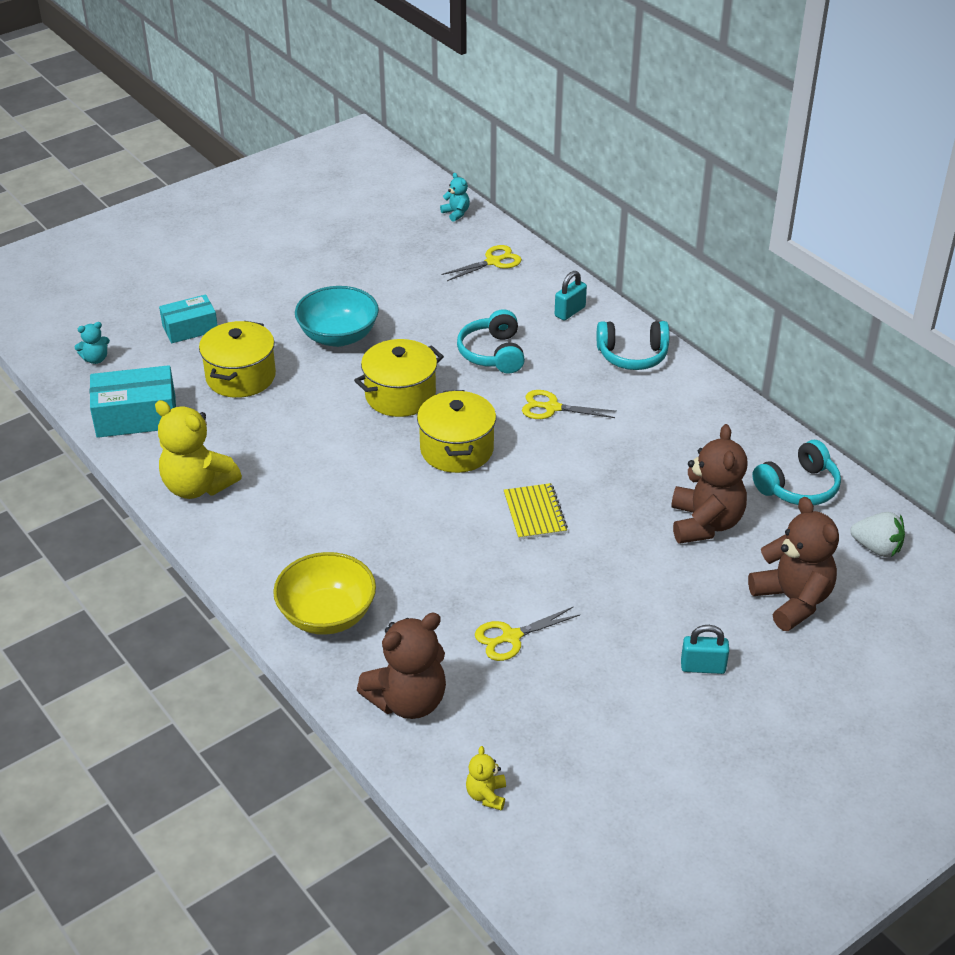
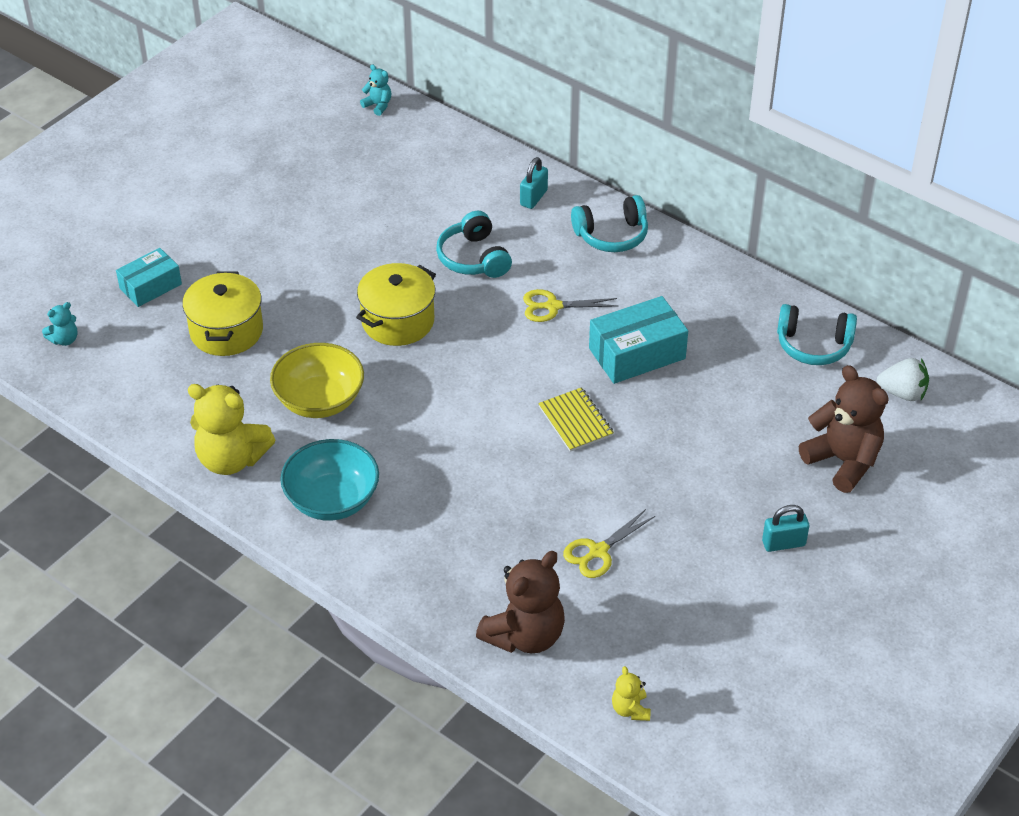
camera: 15 degrees left, 5 degrees up
turquoise box [90,365,176,438] -> turquoise box moved to [589,296,688,384]
yellow bowl [273,552,376,635] -> yellow bowl moved to [270,343,364,418]
turquoise bowl [295,286,379,347] -> turquoise bowl moved to [280,439,379,521]
yellow pot [417,390,496,473] -> none
yellow scissors [442,245,522,281] -> none
brown teddy bear [671,424,748,544] -> none
turquoise headphones [752,440,841,505] -> turquoise headphones turned 60 degrees clockwise [777,304,857,365]

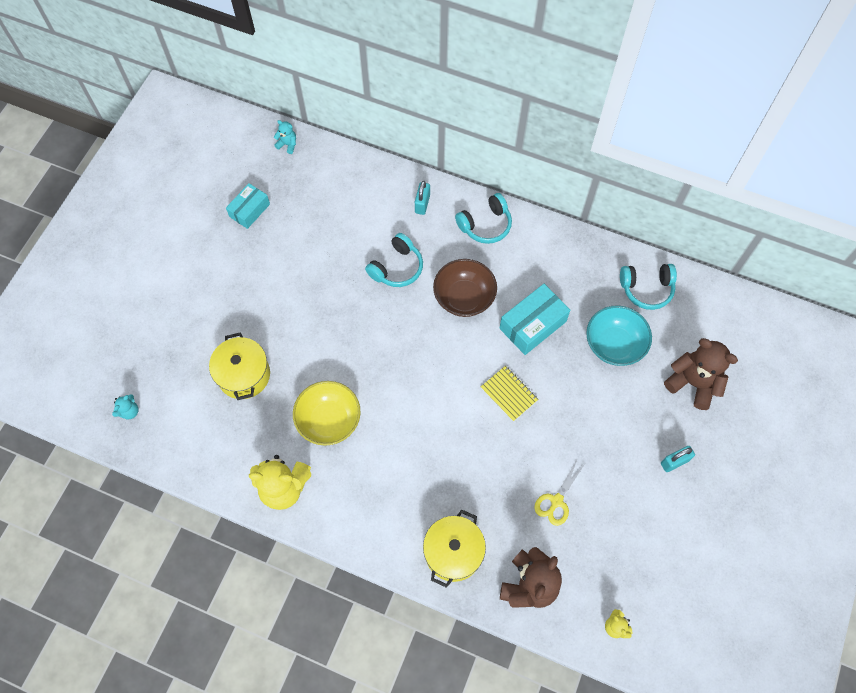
camera: 15 degrees left, 20 degrees up
turquoise box [116,248,182,307] -> turquoise box moved to [226,183,270,229]
turquoise bowl [280,439,379,521] -> turquoise bowl moved to [586,305,652,366]
yellow pot [356,263,436,346] -> yellow pot moved to [423,510,486,588]
turquoise headphones [436,211,512,278] -> turquoise headphones turned 105 degrees counterclockwise [365,233,423,287]
yellow scissors [523,289,618,322] -> brown bowl [433,259,497,317]
white strawberry [877,358,929,401] -> none

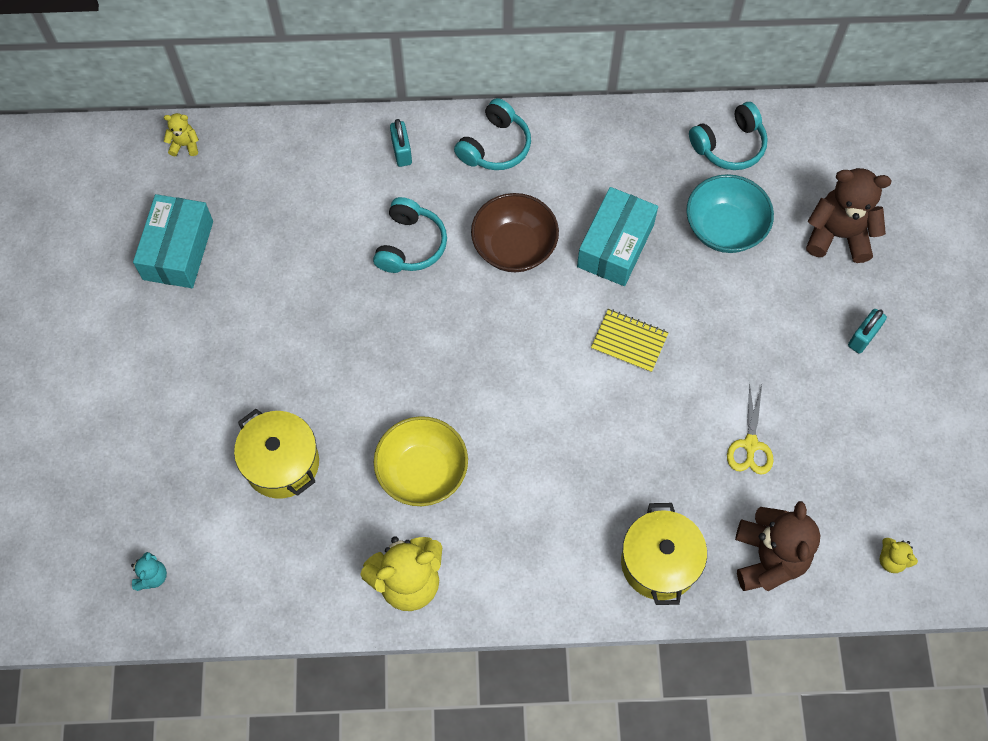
camera: 25 degrees left, 0 degrees up
turquoise box [226,183,270,229] -> turquoise box [133,194,213,288], size x1.52
turquoise teddy bear [274,120,296,154] -> yellow teddy bear [164,113,199,156]

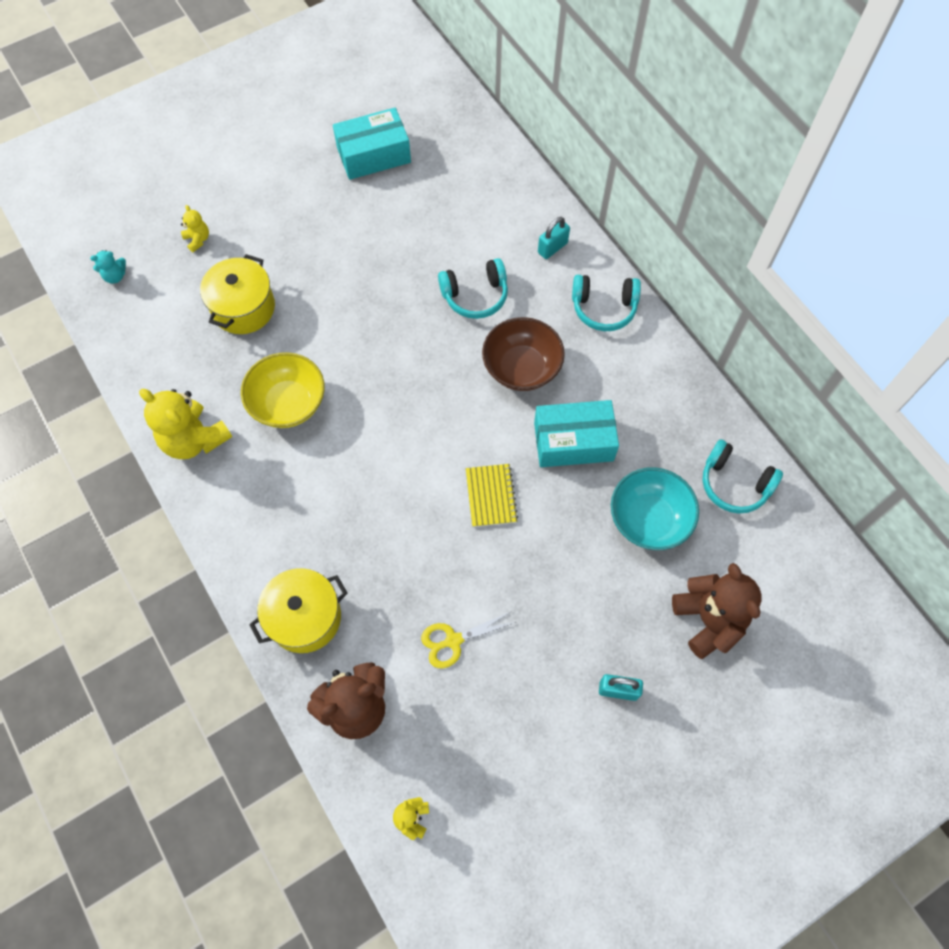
camera: 60 degrees right, 0 degrees up
yellow teddy bear [164,113,199,156] -> yellow teddy bear moved to [181,205,209,252]

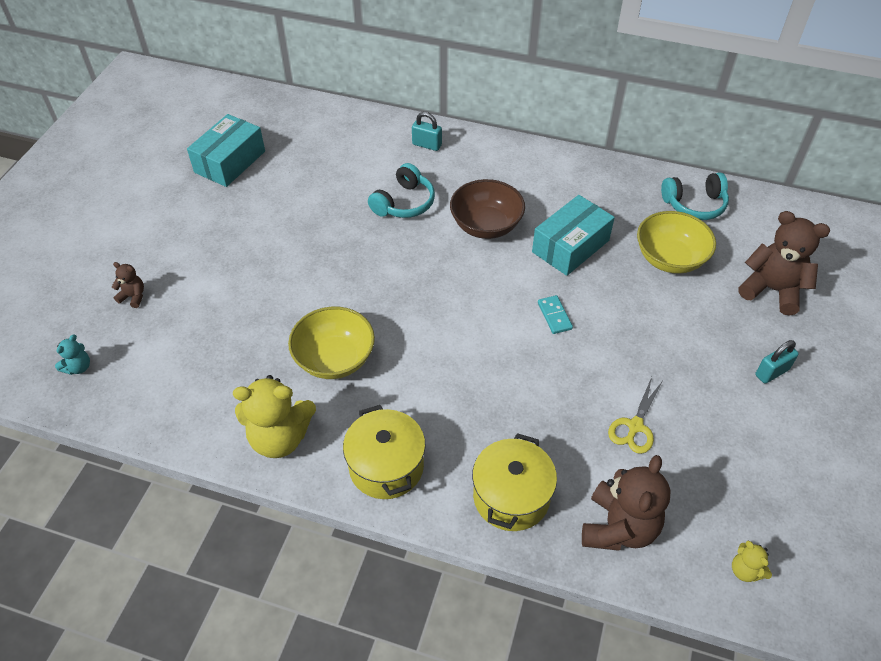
camera: 40 degrees left, 15 degrees down
yellow teddy bear [181,205,209,252] -> brown teddy bear [112,262,144,308]
yellow pot [200,254,275,334] -> yellow pot moved to [343,405,425,499]
yellow notebook [466,464,518,527] -> turquoise domino [538,295,573,334]
turquoise padlock [538,217,570,259] -> turquoise padlock turned 75 degrees counterclockwise [412,112,442,151]
turquoise headphones [572,275,641,331] -> none
turquoise bowl [611,467,699,550] -> yellow bowl [637,211,716,274]

